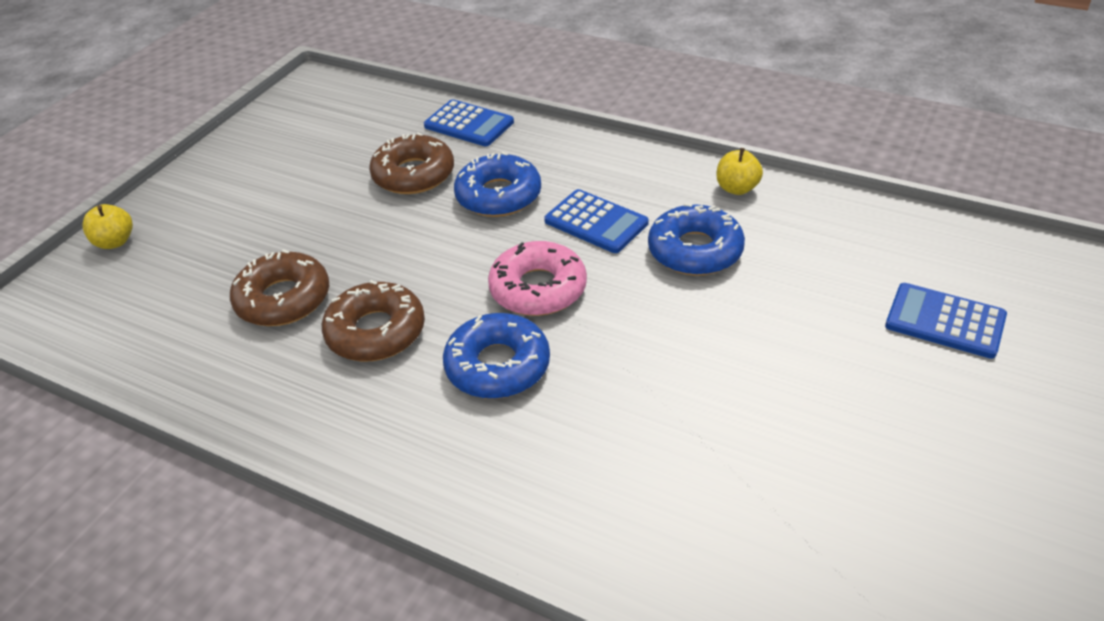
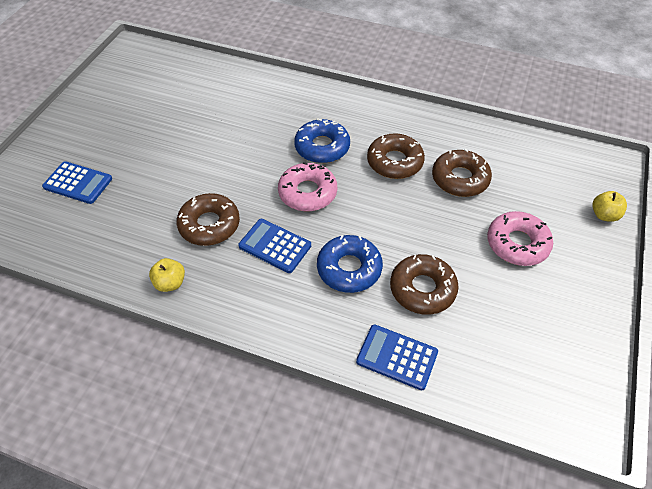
camera: 170 degrees right, 10 degrees up
blue donut [648,203,745,276] -> brown donut [176,193,240,246]
none -> pink donut [487,211,553,266]

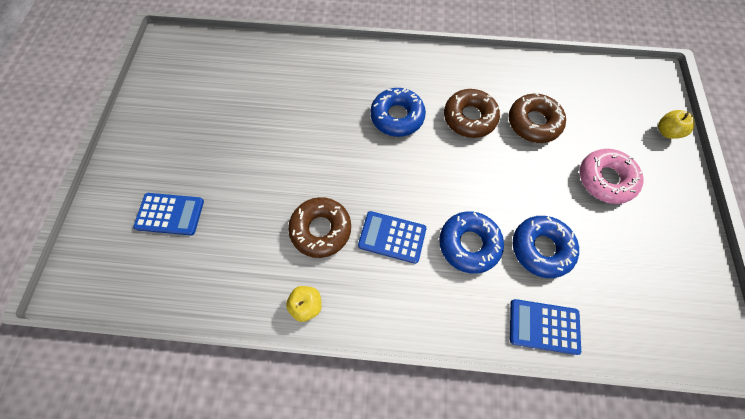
camera: 15 degrees left, 15 degrees up
pink donut [278,162,337,211] -> none
brown donut [390,254,459,315] -> blue donut [513,216,579,278]

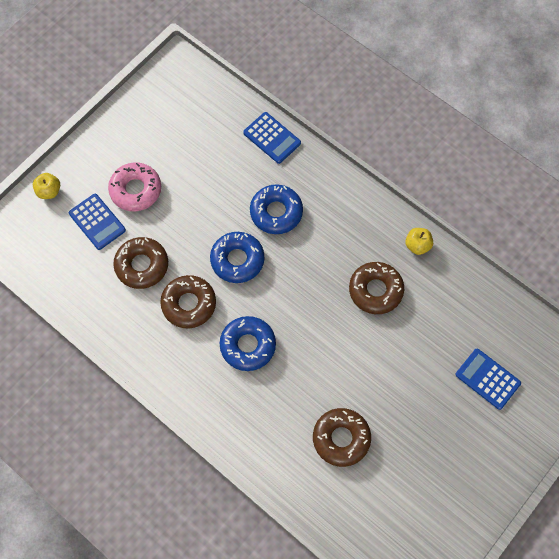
camera: 145 degrees left, 0 degrees up
blue calculator [358,211,426,264] -> blue calculator moved to [69,194,126,250]
blue donut [513,216,579,278] -> blue donut moved to [210,232,264,283]
none -> brown donut [313,408,371,467]

